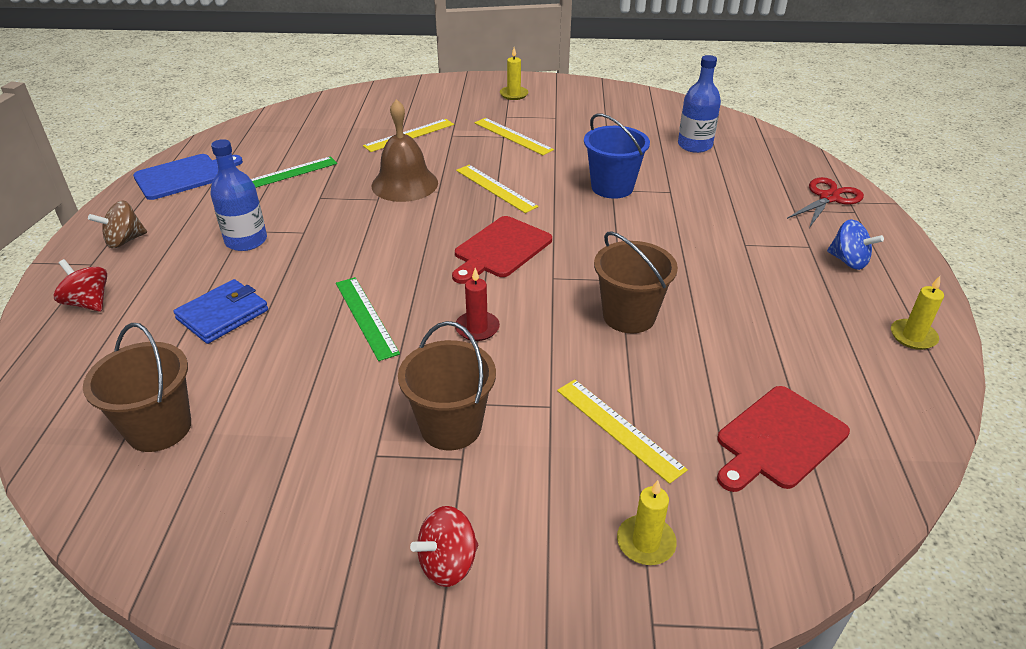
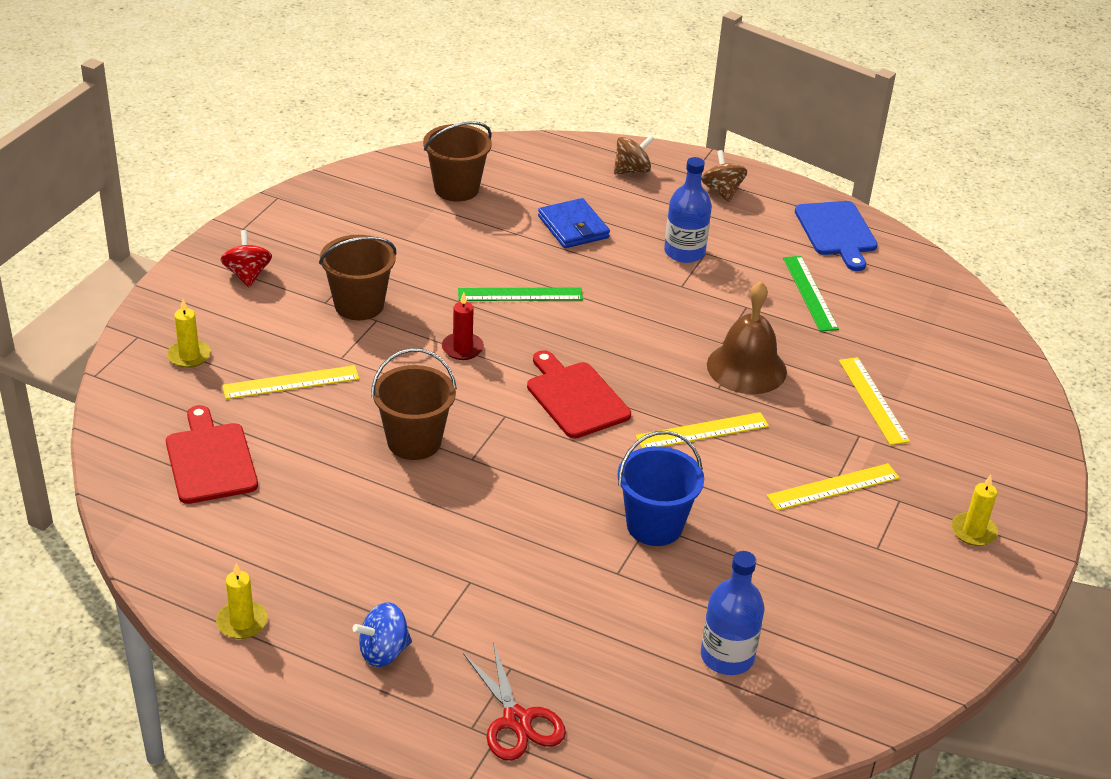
camera: 110 degrees right, 0 degrees up
red spinning top [54,259,107,312] -> brown spinning top [614,135,654,174]

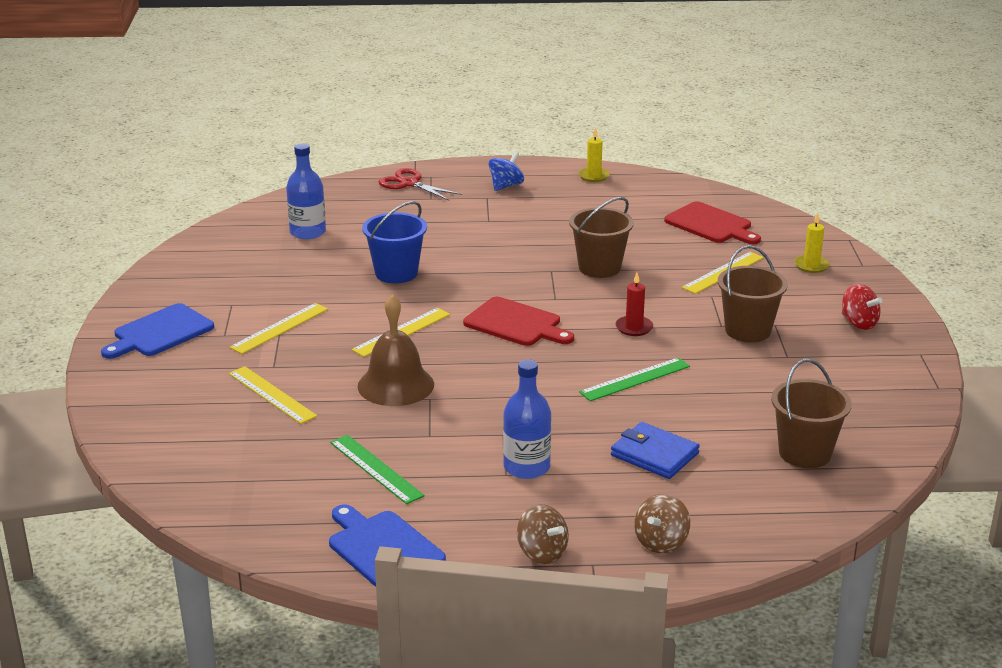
camera: 155 degrees right, 10 degrees down
yellow candle [951,475,998,546] -> blue cutting board [101,303,214,359]

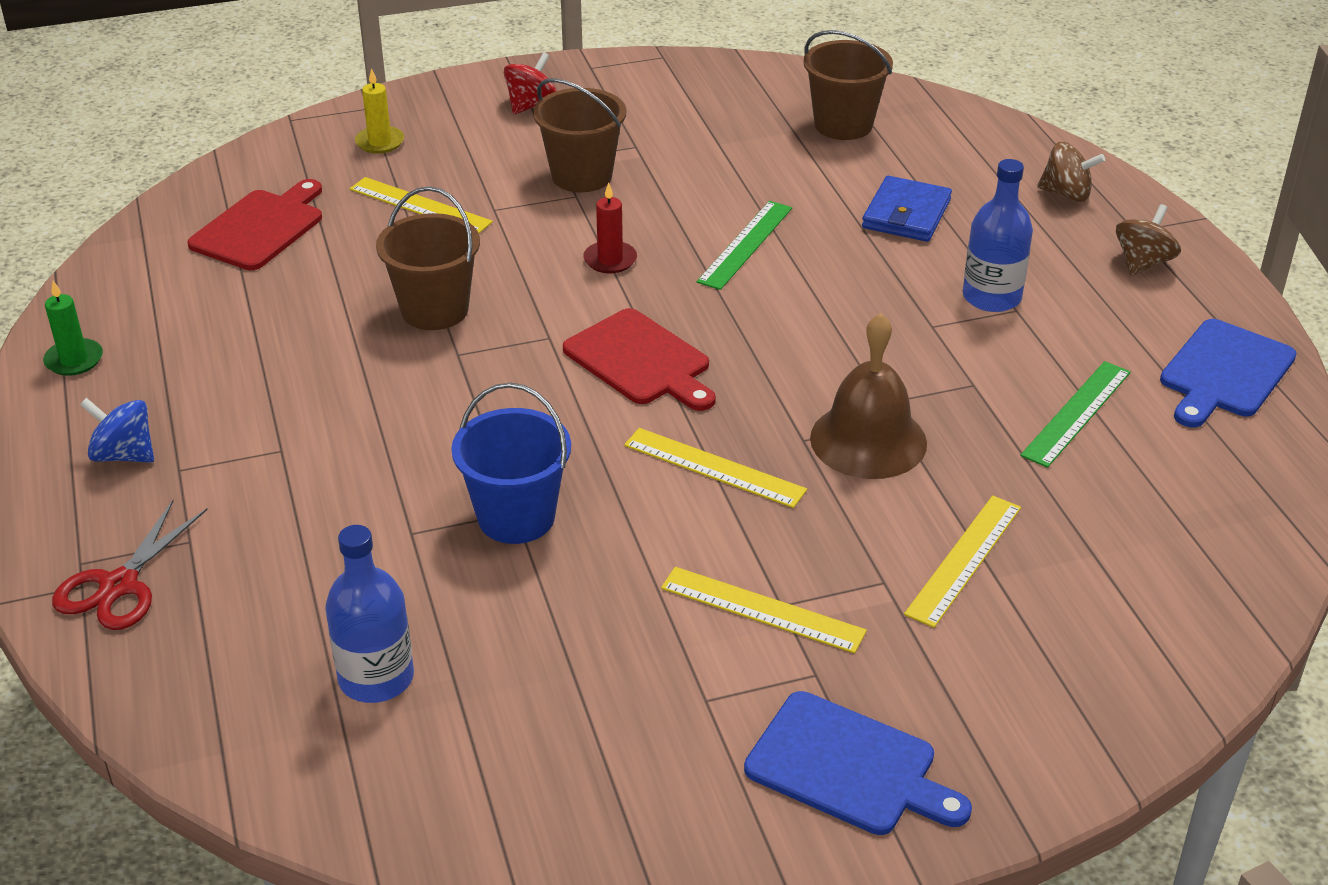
camera: 105 degrees left, 10 degrees up
red cutting board [463,297,574,346] -> red cutting board turned 120 degrees clockwise [563,308,716,411]
yellow candle [578,127,610,182] -> green candle [43,281,103,376]
green ruler [579,357,690,401] -> green ruler turned 75 degrees clockwise [697,201,792,290]

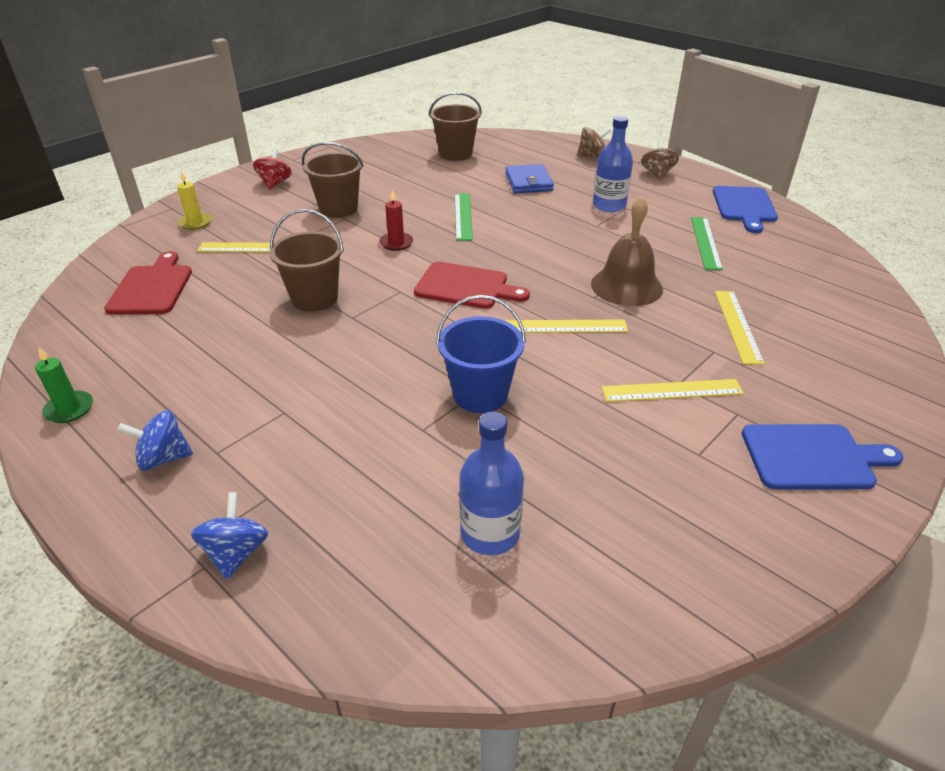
camera: 30 degrees left, 0 degrees up
red scissors [52,500,208,630] -> blue spinning top [191,492,269,580]

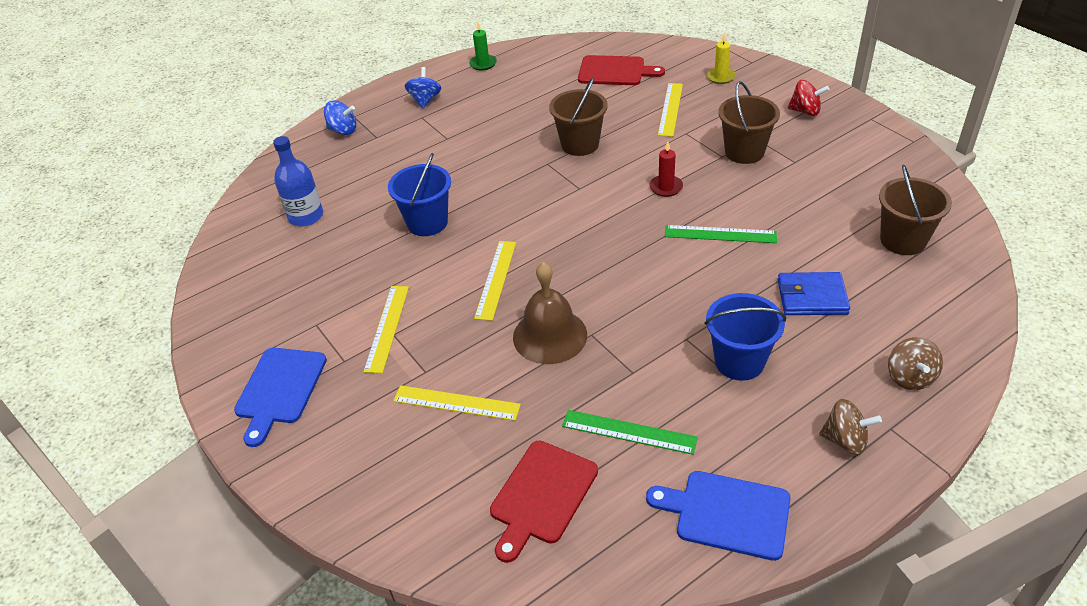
camera: 105 degrees right, 5 degrees up
red cutting board [414,262,530,309] -> red cutting board moved to [490,441,598,563]
blue bottle [593,116,633,212] -> blue bucket [705,293,786,381]

